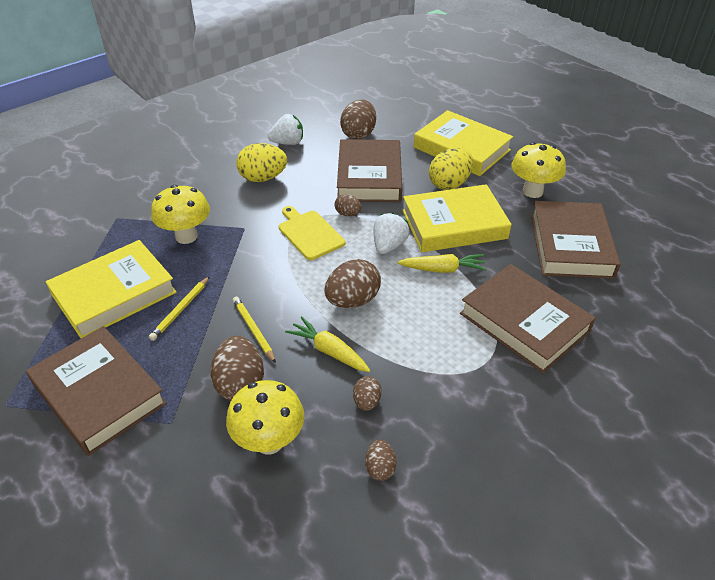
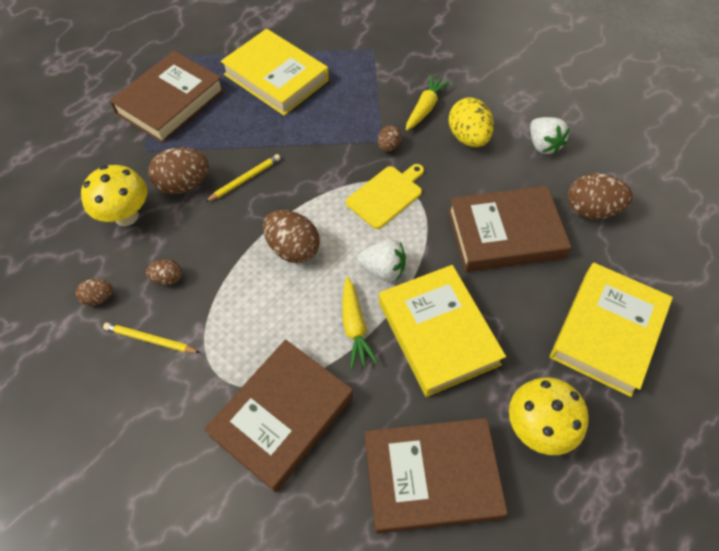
camera: 80 degrees right, 15 degrees up
yellow pencil [149,276,210,341] -> yellow pencil moved to [103,323,201,353]
yellow mushroom [151,185,210,244] -> none
yellow carrot [285,316,370,372] -> yellow carrot moved to [406,74,451,131]
brown egg [335,194,362,216] -> brown egg moved to [378,125,401,152]
yellow egg [429,148,473,190] -> none

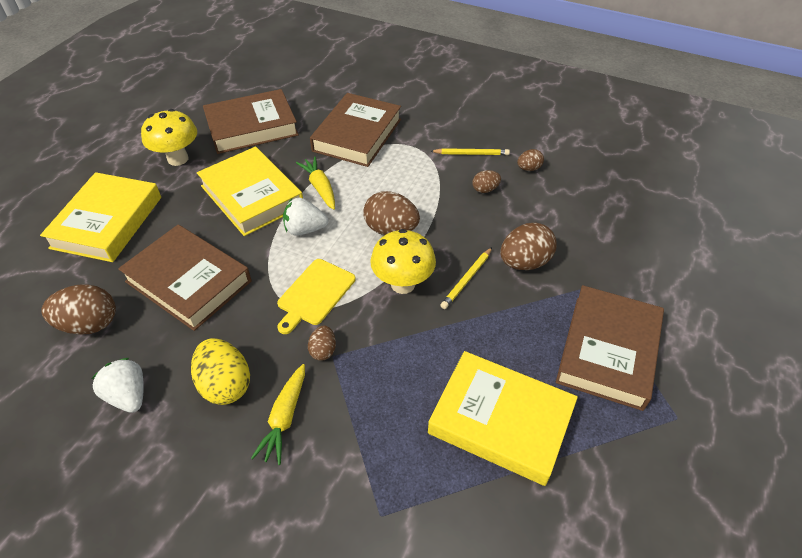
camera: 165 degrees right, 10 degrees down
yellow mushroom [81,165,147,226] -> yellow mushroom moved to [370,229,436,294]
brown book [448,186,571,272] -> brown book turned 60 degrees clockwise [118,224,251,331]

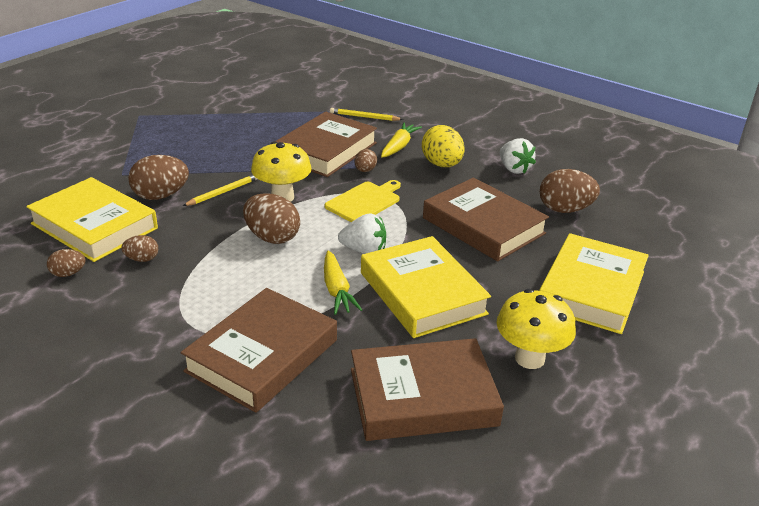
camera: 170 degrees left, 15 degrees down
yellow book [428,351,578,486] -> yellow book moved to [26,177,158,262]
yellow pencil [431,148,510,155] -> yellow pencil moved to [330,108,403,121]
brown book [556,285,664,411] -> brown book moved to [276,111,377,177]

